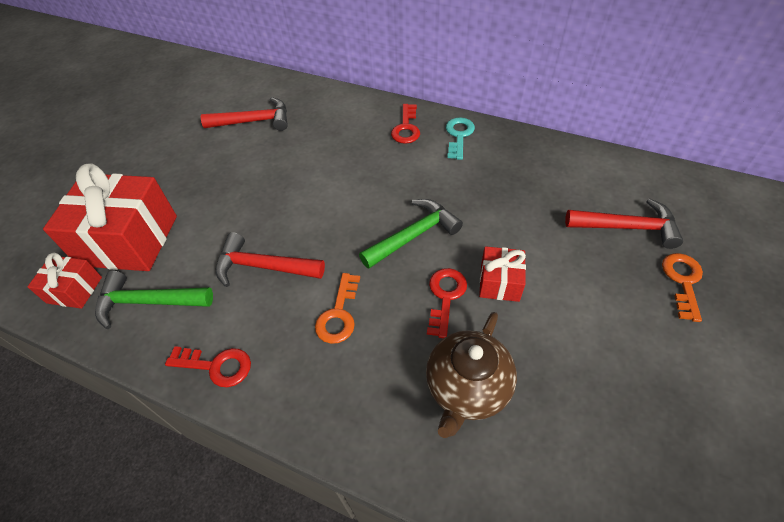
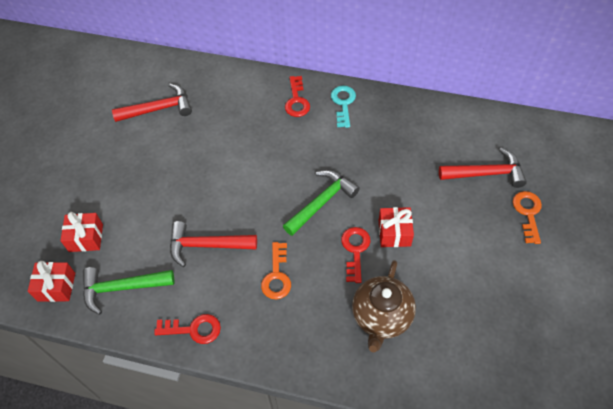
camera: 10 degrees left, 5 degrees up
red gift [43,163,177,271] -> red gift [60,212,103,252], size x0.50

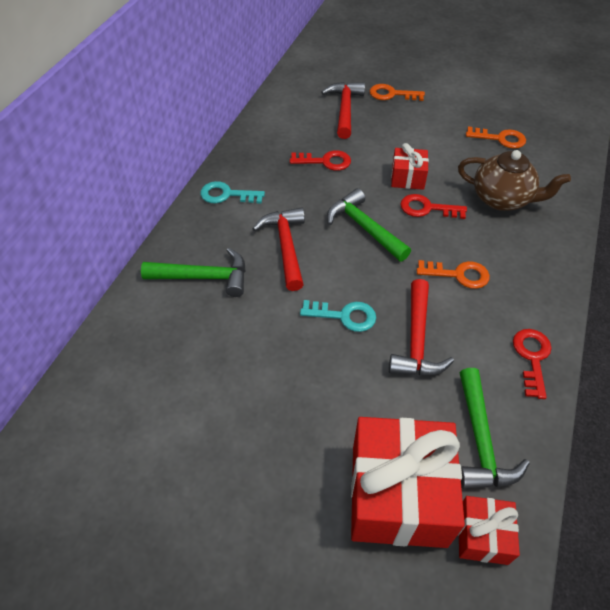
camera: 85 degrees left, 5 degrees down
red gift [60,212,103,252] -> red gift [351,417,465,548], size x2.01
red hammer [112,84,192,122] -> red hammer moved to [252,207,305,291]
red key [285,76,310,117] -> red key moved to [290,150,351,171]
none -> green hammer [141,248,246,297]
none -> turquoise key [300,300,376,332]
none -> orange key [466,127,526,149]

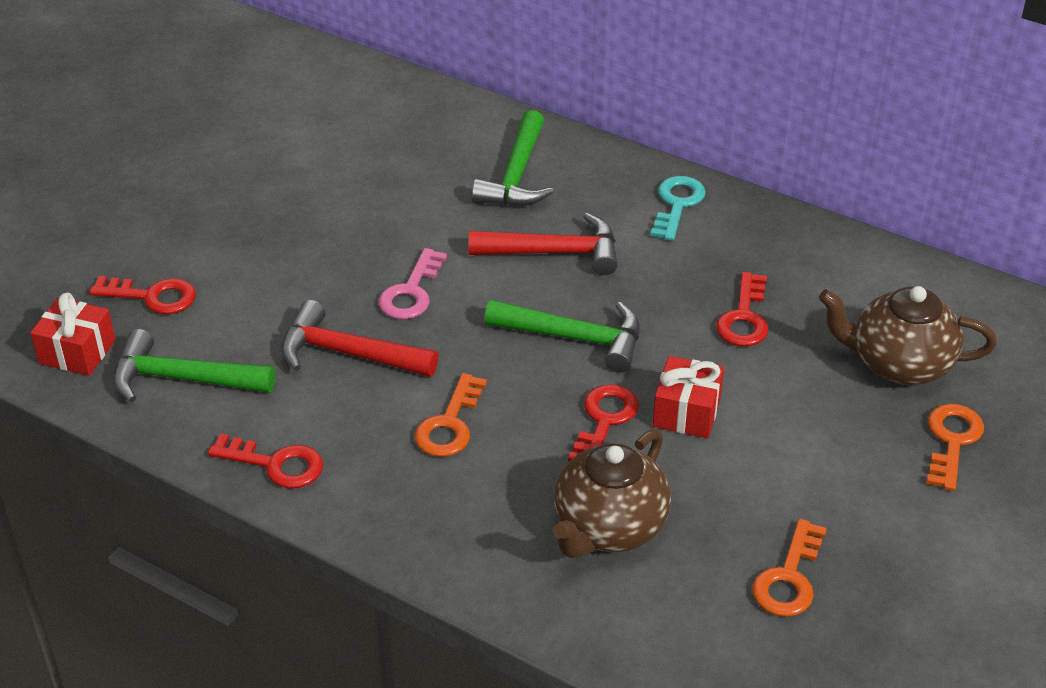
camera: 100 degrees right, 10 degrees down
turquoise key [300,300,376,332] -> pink key [379,248,447,319]
red hammer [321,82,365,139] -> brown teapot [819,286,997,385]
green hammer [327,188,411,261] -> green hammer turned 45 degrees clockwise [484,300,640,373]
red gift [351,417,465,548] -> red key [89,276,196,314]

